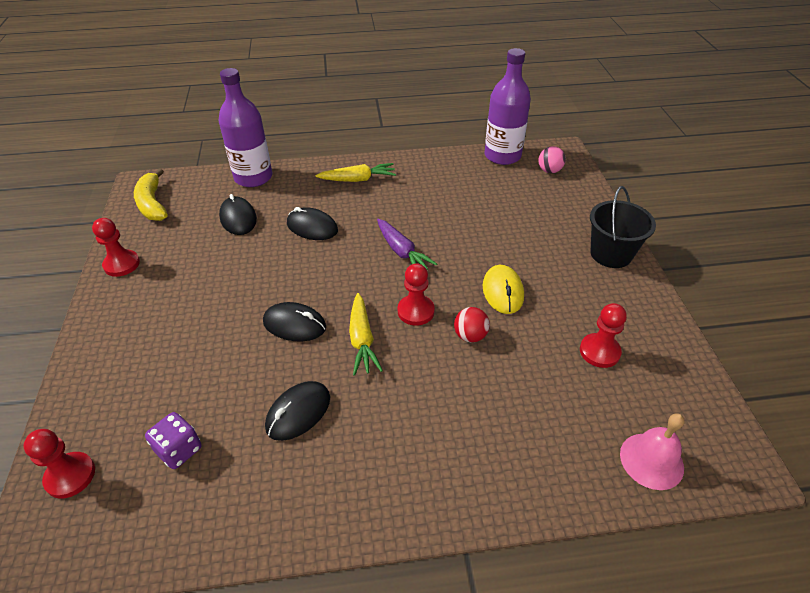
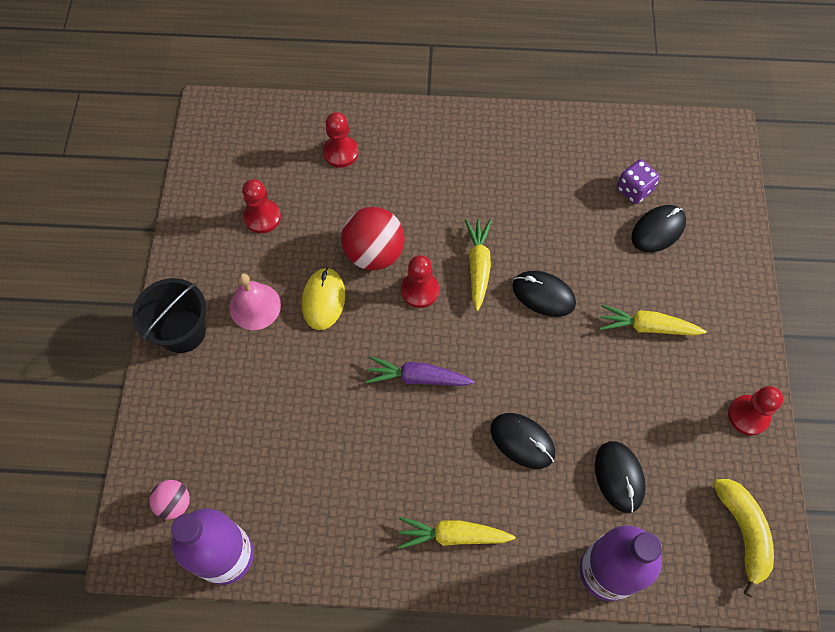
camera: 170 degrees left, 20 degrees up
red pawn [23,429,95,499] -> red pawn moved to [323,112,358,168]
black mouse [265,381,330,441] -> black mouse moved to [631,205,686,252]
purple carrot [377,219,437,270] -> purple carrot turned 60 degrees counterclockwise [366,356,475,386]
red ball [454,307,490,342] -> red ball [341,207,405,270], size x1.83
pink bell [620,413,684,490] -> pink bell moved to [230,273,281,330]
none -> yellow carrot [600,304,706,336]

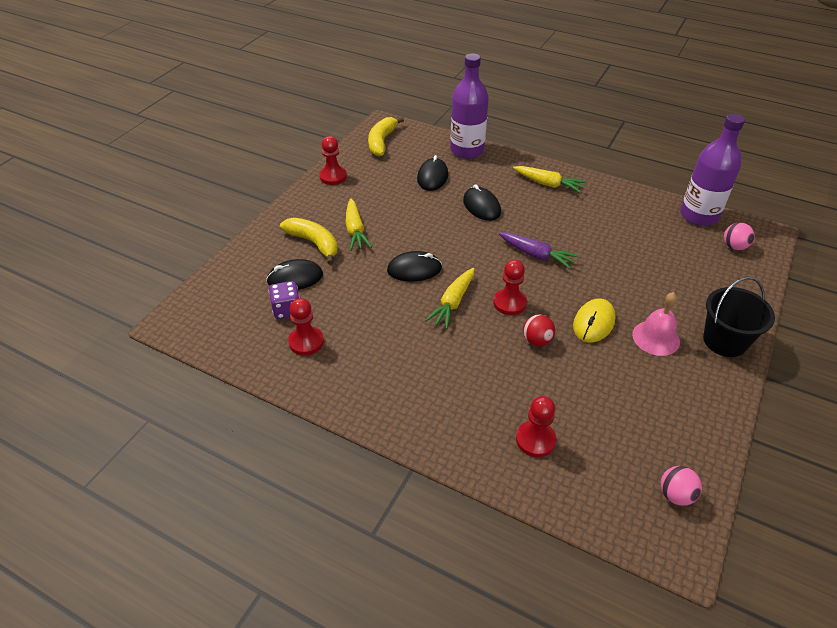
camera: 155 degrees left, 20 degrees down
red pawn [242,179,281,233] -> red pawn moved to [288,298,324,356]
red ball [341,207,405,270] -> red ball [523,315,555,346], size x0.55
black mouse [512,271,576,317] -> black mouse turned 60 degrees counterclockwise [387,251,442,282]
yellow carrot [600,304,706,336] -> yellow carrot turned 45 degrees clockwise [345,198,372,251]
none -> yellow banana [280,218,338,265]
none -> pink ball [661,466,702,506]

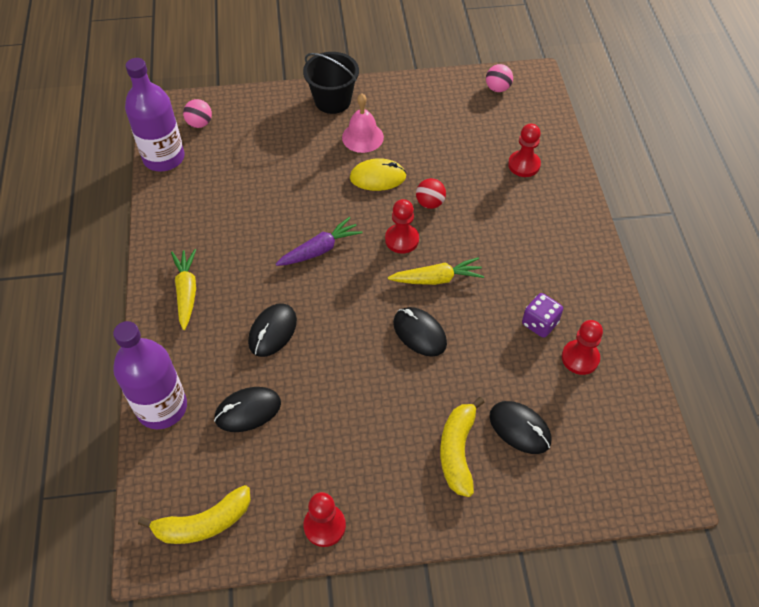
camera: 125 degrees left, 10 degrees up
purple dice [269,281,300,319] -> purple dice moved to [522,293,563,338]
yellow carrot [345,198,372,251] -> none
purple carrot [499,233,579,269] -> purple carrot turned 60 degrees clockwise [275,217,362,266]

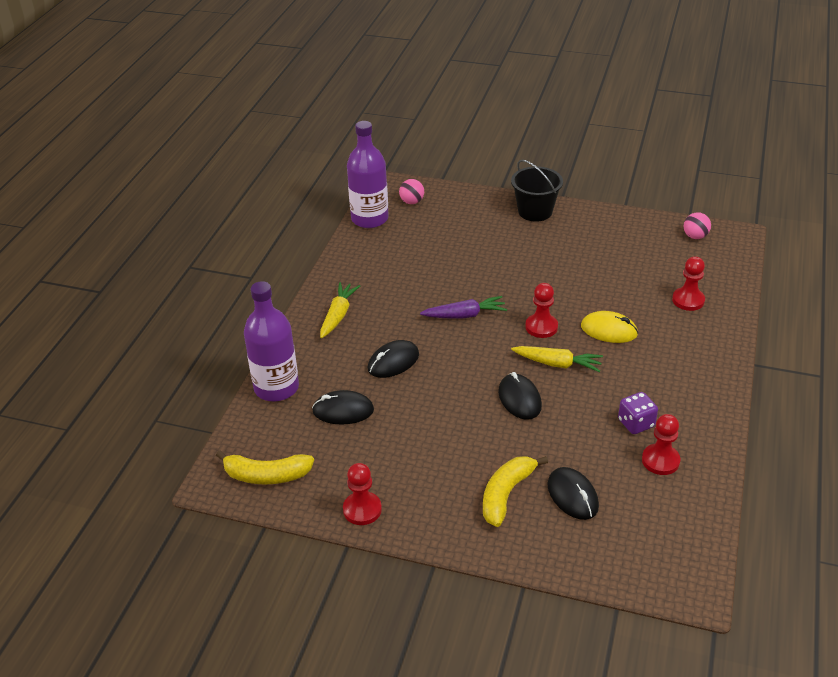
camera: 25 degrees right, 15 degrees down
pink bell [342,94,384,153] -> none
yellow mouse [350,158,407,191] -> yellow mouse moved to [581,311,638,343]
red ball [416,178,446,209] -> none

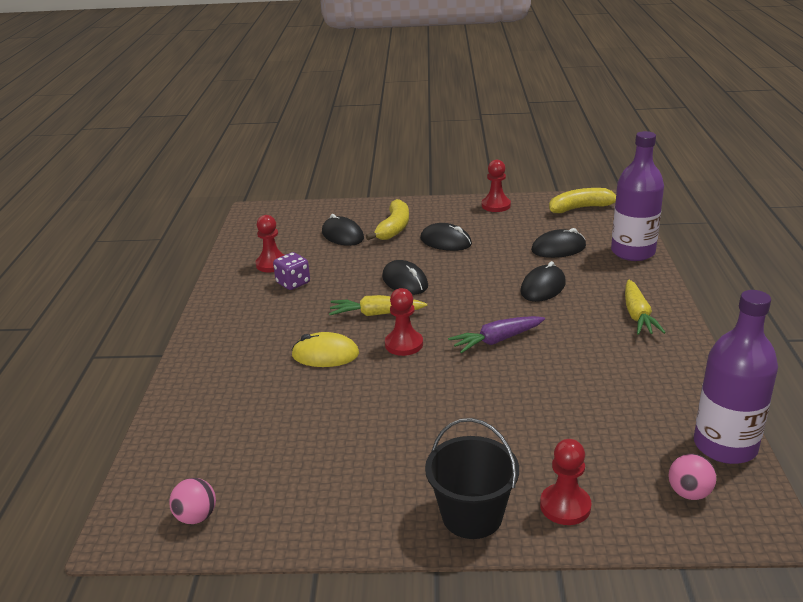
camera: 165 degrees right, 10 degrees down
red pawn [672,256,705,311] -> red pawn moved to [540,439,591,525]
none -> black mouse [420,223,472,251]

